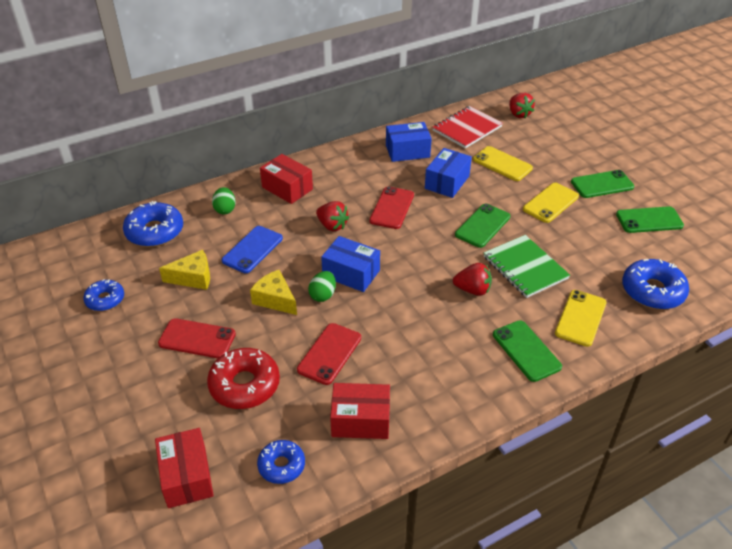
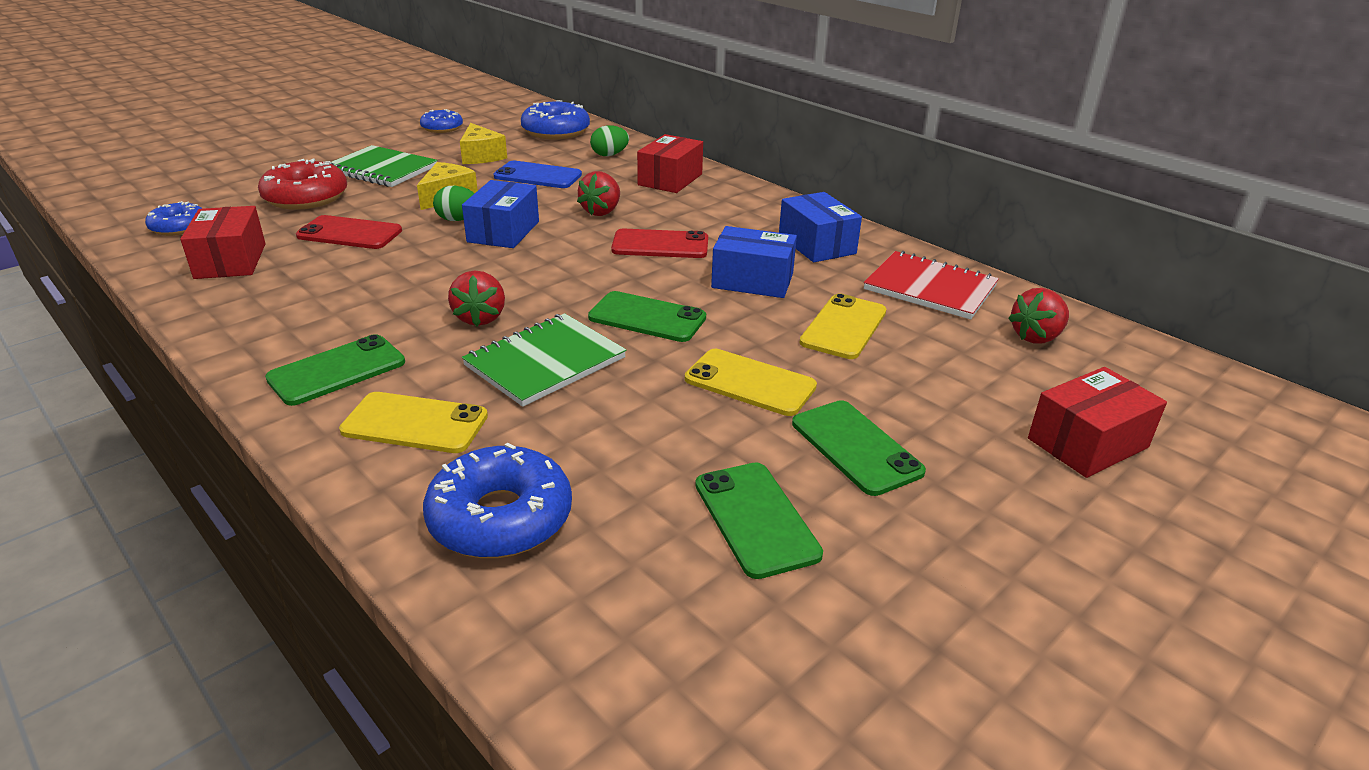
camera: 75 degrees right, 10 degrees down
red box [155,428,214,508] -> red box moved to [1028,367,1167,478]
red phone [158,318,236,358] -> green notebook [331,145,437,187]

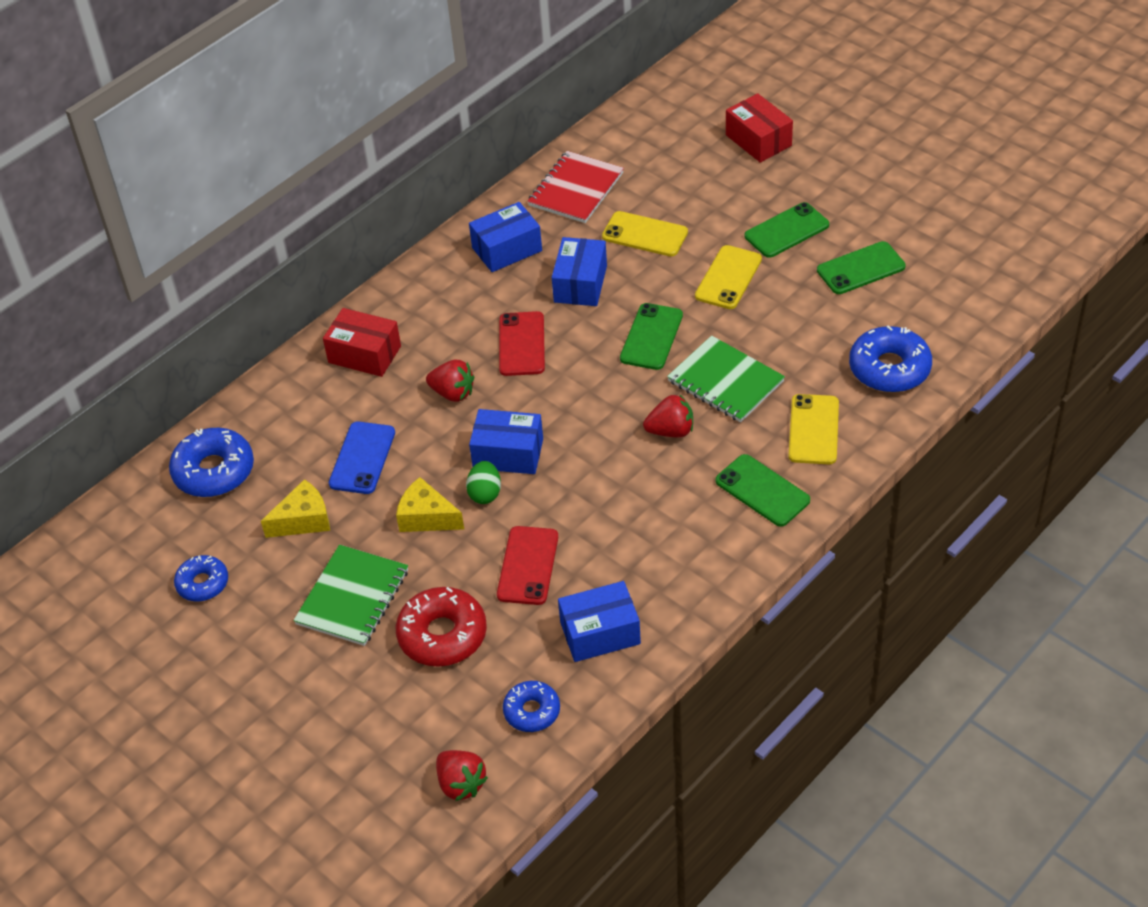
camera: 90 degrees left, 15 degrees up
red box [180,206,266,279] -> blue box [558,581,641,662]
green egg [590,125,629,156] -> none
red strawberry [1008,288,1069,344] -> red strawberry moved to [436,750,488,801]

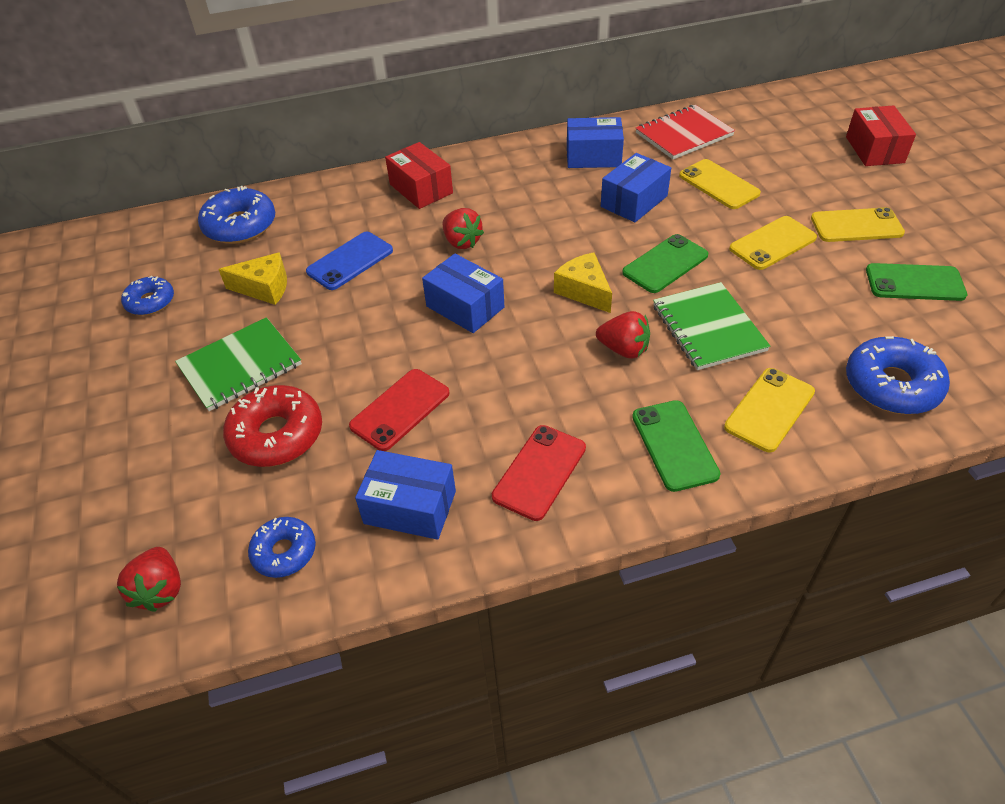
camera: 30 degrees right, 0 degrees up
yellow cheese [396,477,464,532] -> yellow cheese moved to [554,252,612,313]
green egg [466,461,501,504] -> none
red phone [499,311,545,376] -> red phone moved to [492,425,586,521]
green phone [745,202,829,258] -> yellow phone [811,207,905,242]

